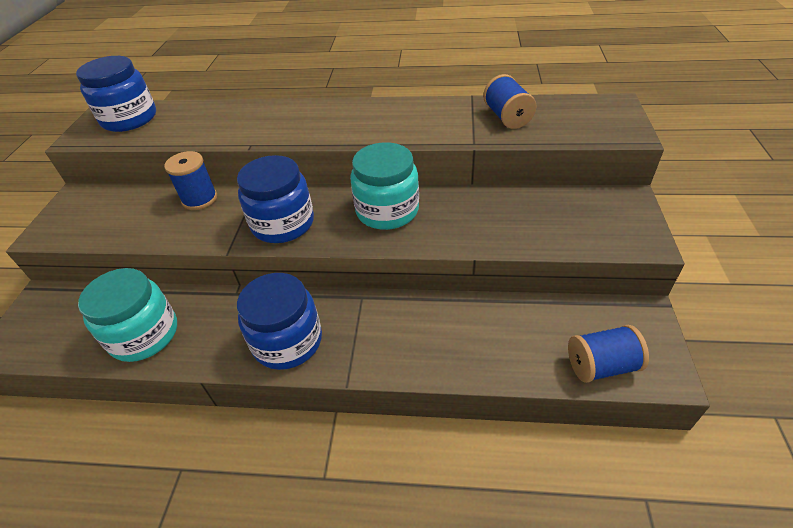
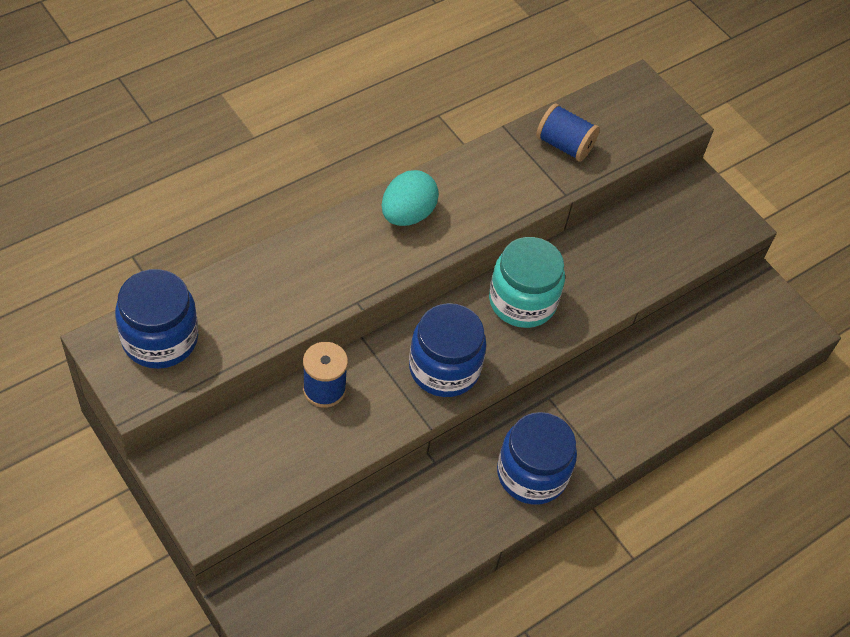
camera: 50 degrees left, 10 degrees up
turquoise jar [78,268,177,362] -> none
blue spool [568,325,649,383] -> none
none -> turquoise egg [382,170,439,226]

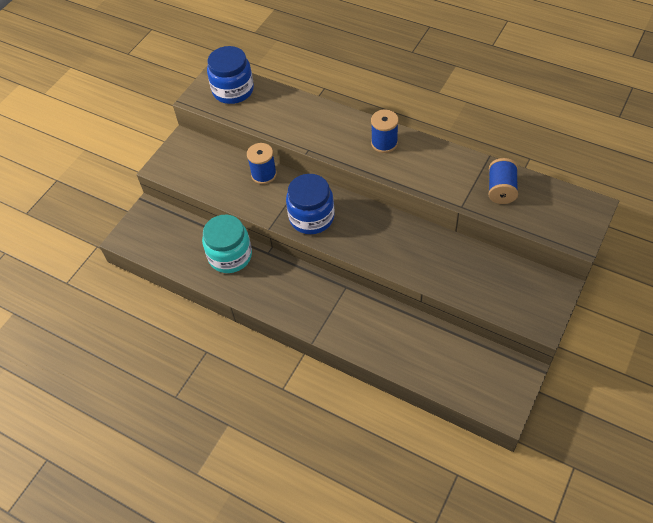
camera: 75 degrees right, 0 degrees up
turquoise egg [382,170,439,226] -> blue spool [371,110,399,153]
turquoise jar [489,237,565,328] -> turquoise jar moved to [202,215,252,273]
blue jar [497,412,577,505] -> none

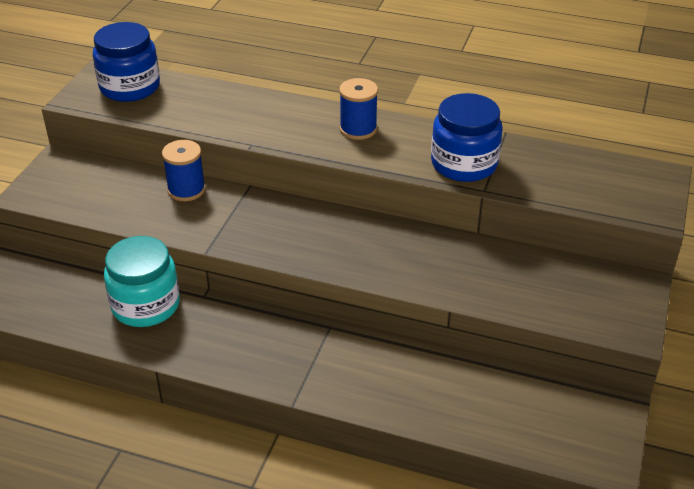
camera: 15 degrees left, 15 degrees down
blue jar [286,174,335,234] -> blue jar moved to [431,93,503,182]
blue spool [488,158,518,204] -> none

